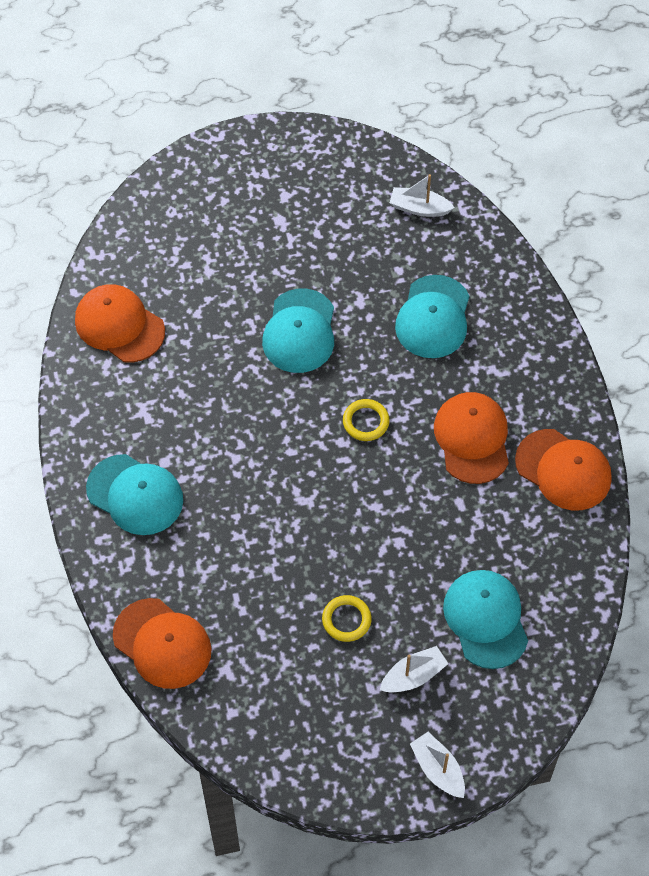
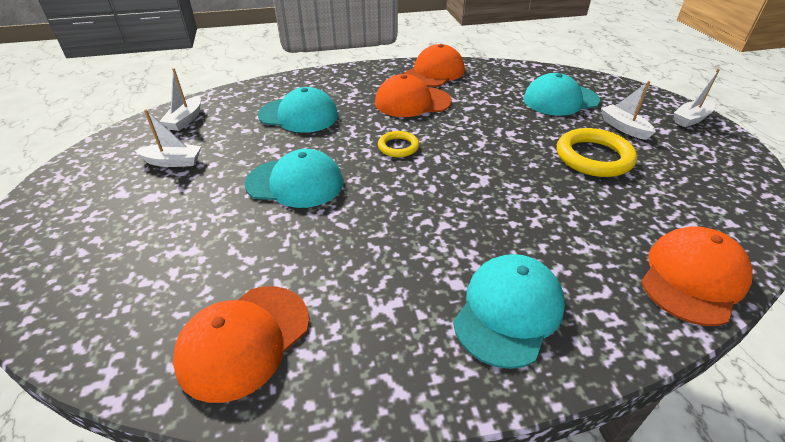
camera: 90 degrees left, 20 degrees down
yellow ring [322,595,372,642] -> yellow ring [557,128,637,177], size x1.76
none -> white boat [134,109,202,167]

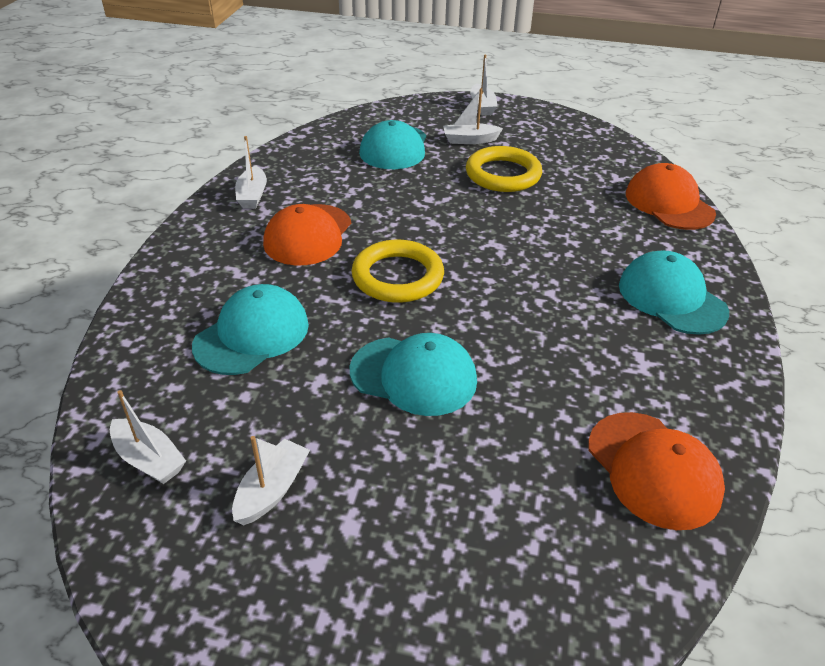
camera: 65 degrees left, 0 degrees up
turquoise cap [245,149,343,208] -> turquoise cap turned 75 degrees clockwise [350,333,477,416]
yellow ring [378,131,419,157] -> yellow ring [351,240,444,303], size x1.76
orange cap [404,44,465,87] -> white boat [235,136,267,209]

